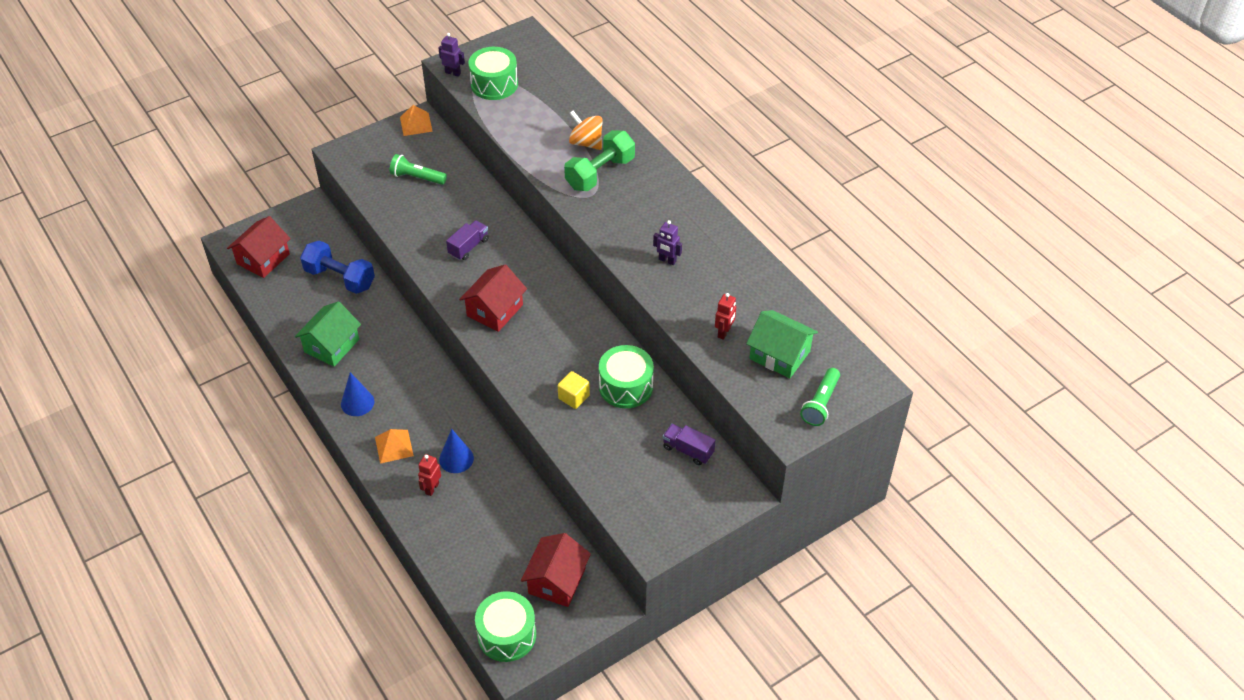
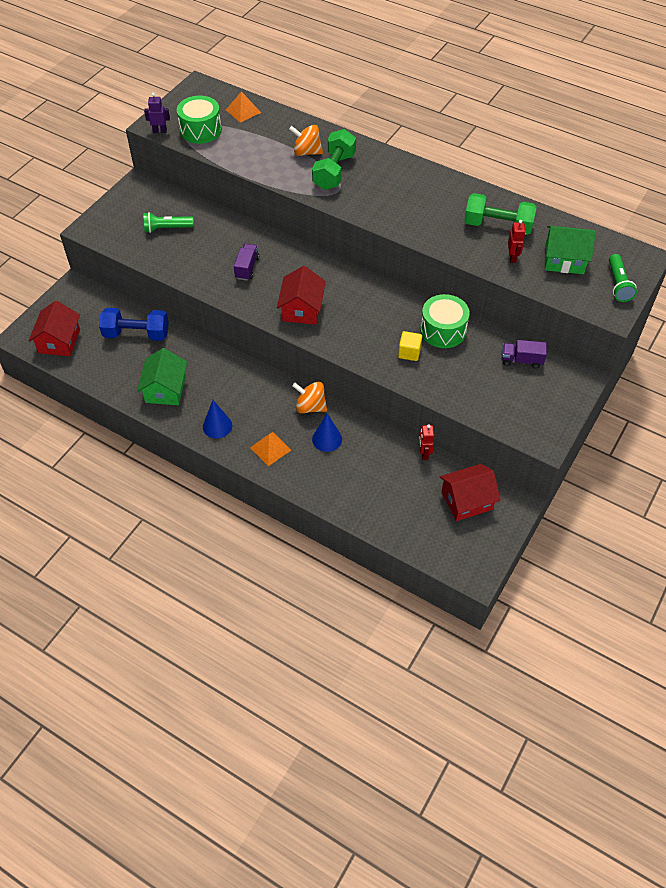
camera: 25 degrees left, 5 degrees up
orange pyramid [400,105,433,136] -> orange pyramid moved to [226,91,261,123]
red robot [418,454,441,496] -> red robot moved to [419,424,434,460]
green drum [475,591,536,662] -> none
red house [521,533,591,607] -> red house turned 75 degrees clockwise [440,464,501,521]
purple robot [653,220,682,265] -> none
none -> orange spinning top [292,382,327,413]
none -> green dumbbell [464,193,537,235]

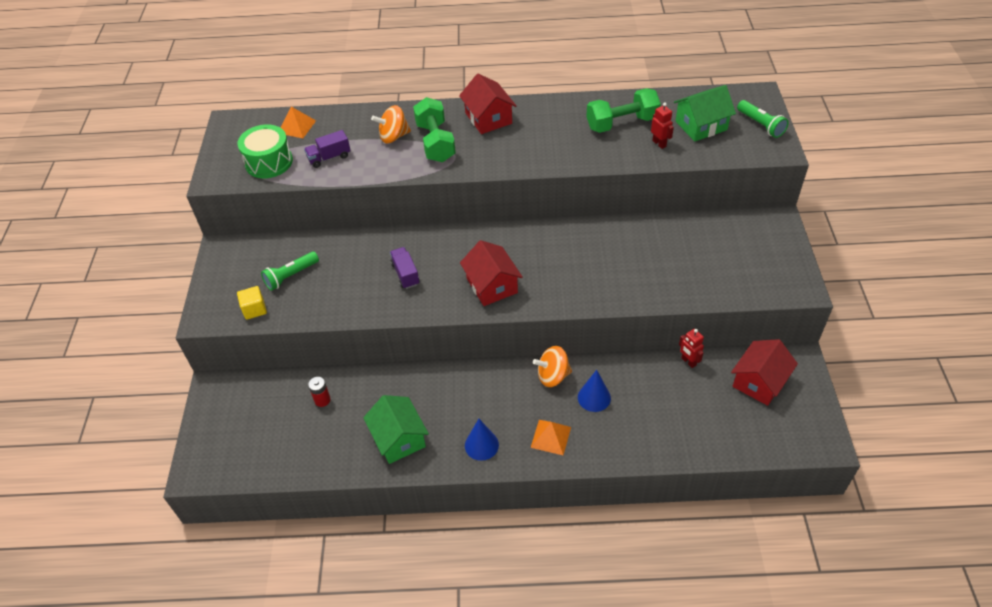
camera: 30 degrees left, 5 degrees down
red house [28,300,80,356] -> red house moved to [459,73,517,134]
blue dumbbell [99,308,168,341] -> red battery [308,377,331,407]
purple robot [144,93,170,133] -> none
yellow cube [398,331,422,361] -> yellow cube moved to [237,286,267,320]
green drum [420,294,470,348] -> none
purple truck [502,340,547,368] -> purple truck moved to [304,130,351,168]

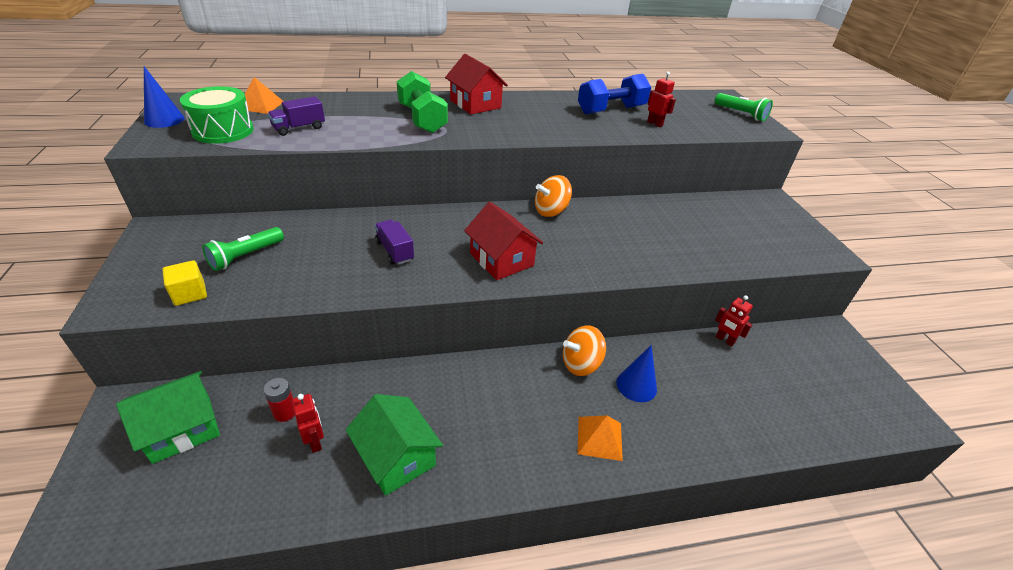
camera: 15 degrees left, 10 degrees down
orange spinning top [371,105,411,143] -> orange spinning top moved to [535,175,572,217]
blue cone [465,419,499,461] -> blue cone moved to [144,66,185,128]
green dumbbell [586,88,661,133] -> blue dumbbell [578,74,651,114]
green house [674,85,736,141] -> green house moved to [116,371,220,464]
red house [731,339,798,406] -> none
none -> red robot [292,394,324,453]

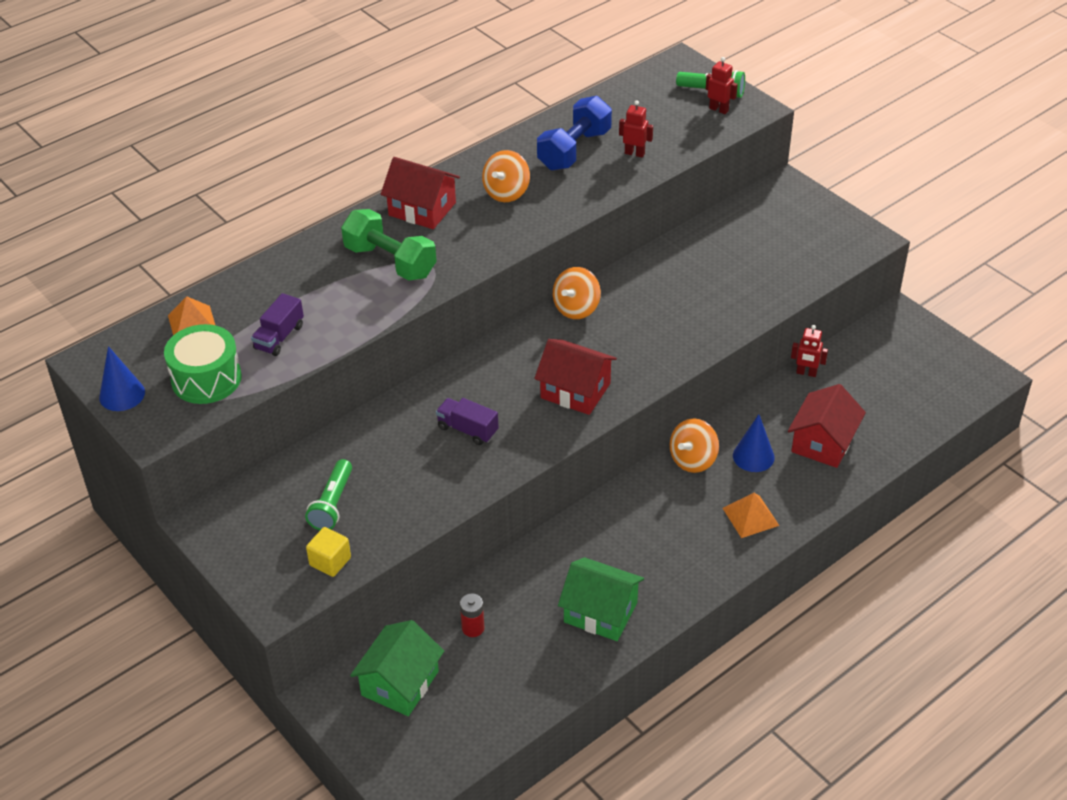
camera: 25 degrees left, 5 degrees up
red robot [292,394,324,453] -> red robot moved to [706,57,738,114]
none -> orange spinning top [482,150,530,202]
none -> red house [788,384,866,468]

